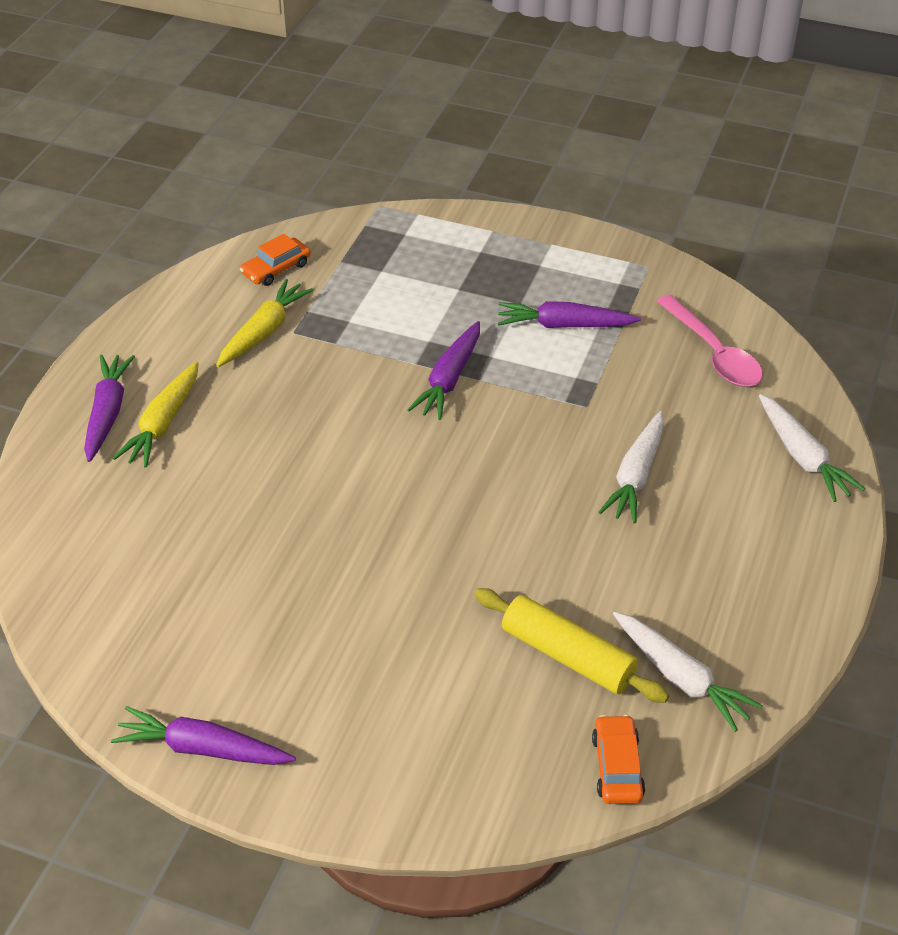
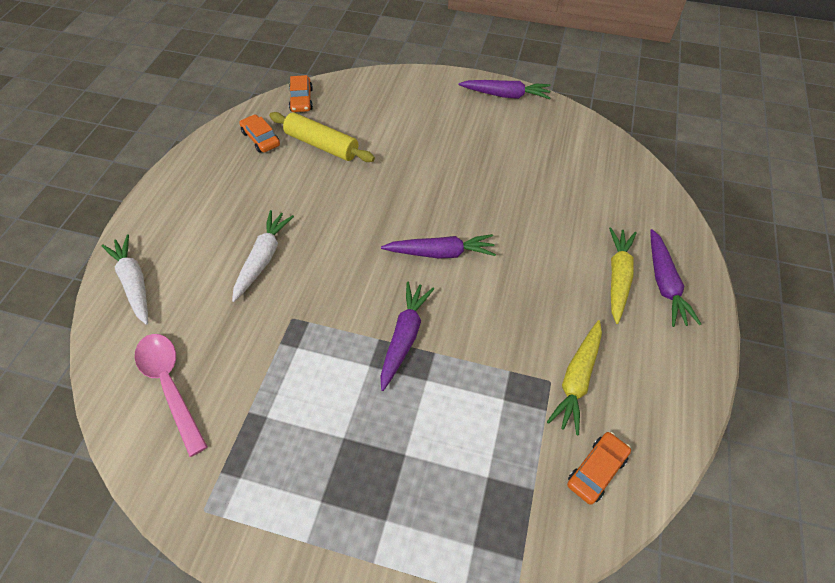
camera: 175 degrees right, 10 degrees up
purple carrot [498,301,641,328] -> purple carrot moved to [381,234,496,259]
white carrot [613,612,763,732] -> orange car [239,114,280,153]

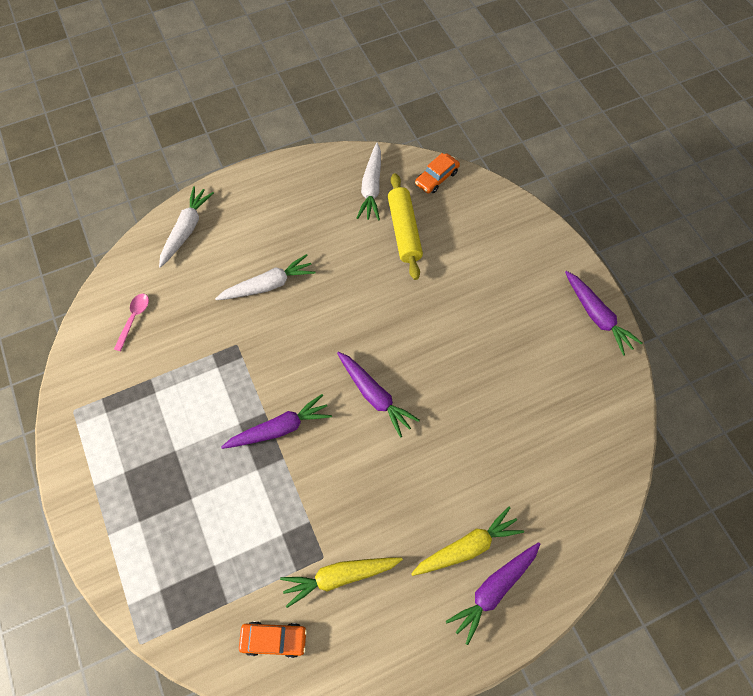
camera: 50 degrees right, 10 degrees up
pink spoon [135,334,208,457] -> pink spoon [114,294,149,351], size x0.57
orange car [239,114,280,153] -> white carrot [357,143,381,221]

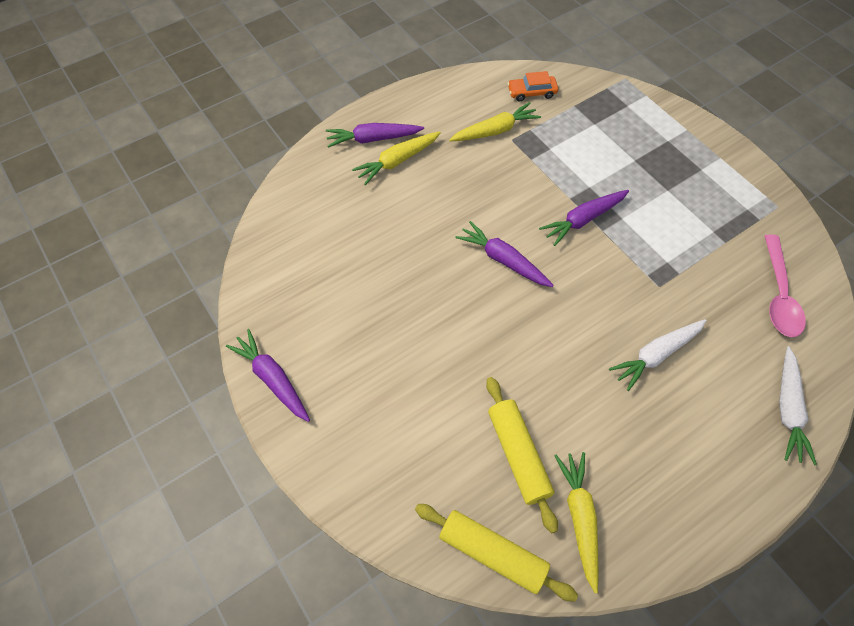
camera: 170 degrees right, 5 degrees down
pink spoon [114,294,149,351] -> pink spoon [764,234,806,337], size x1.76
white carrot [357,143,381,221] -> yellow carrot [554,452,599,594]
orange car [415,153,460,193] -> yellow rolling pin [415,504,578,602]
purple carrot [446,542,540,645] -> purple carrot turned 135 degrees counterclockwise [326,123,424,148]

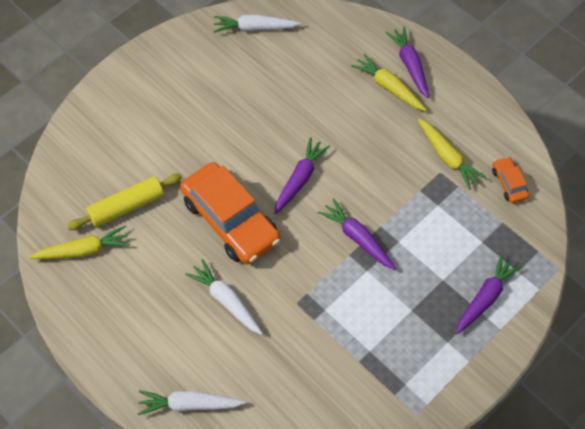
camera: 80 degrees right, 0 degrees up
purple carrot [226,329,310,422] -> purple carrot moved to [456,253,522,334]
yellow rolling pin [415,504,578,602] -> none
pink spoon [764,234,806,337] -> none
none -> orange car [180,162,281,265]
none -> white carrot [214,14,301,33]

